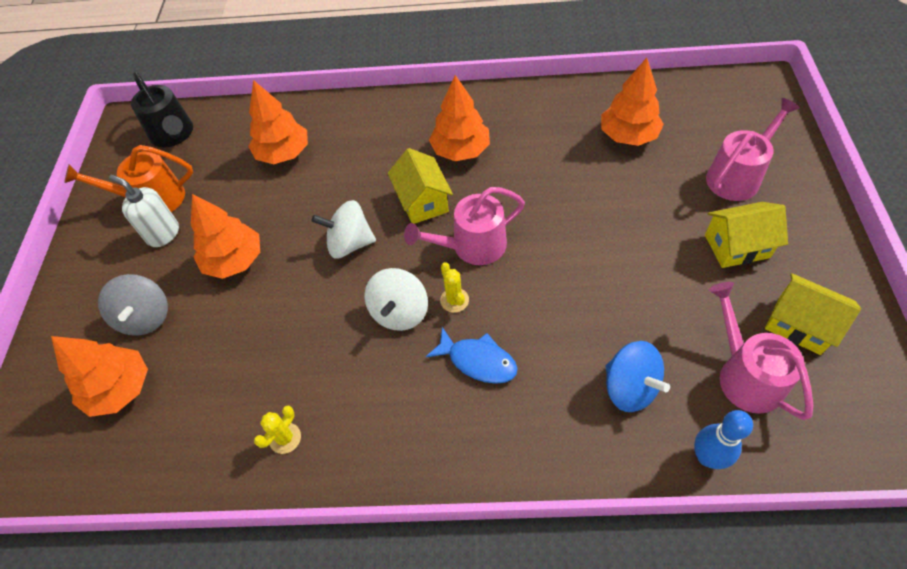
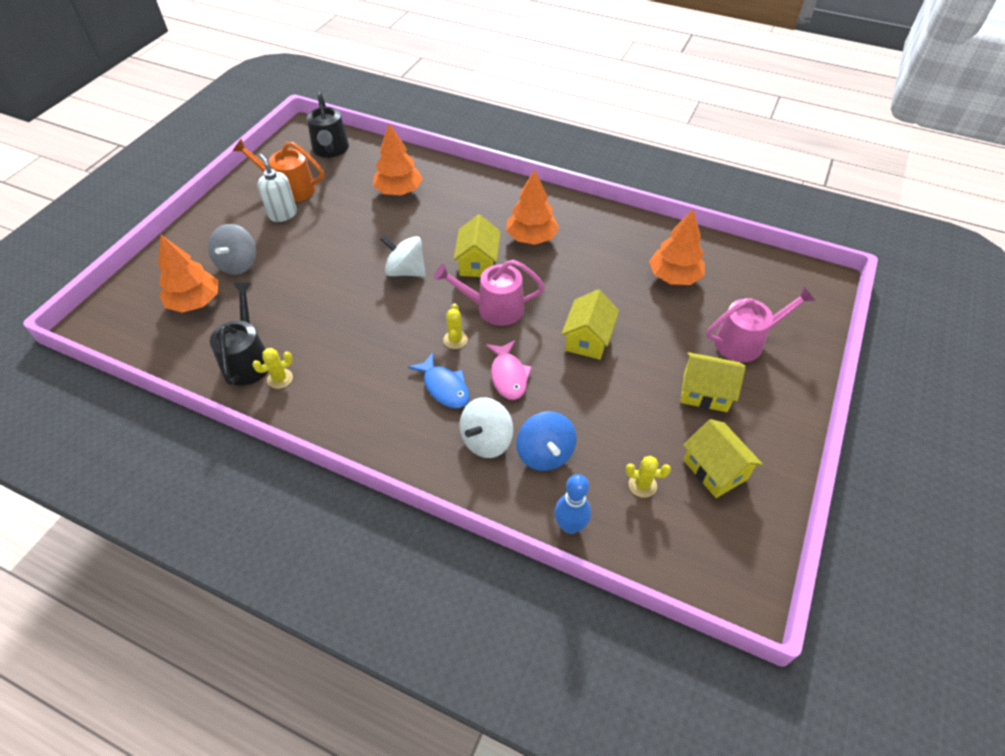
camera: 20 degrees right, 5 degrees down
orange tree [191,194,260,279] -> none
white spinning top [364,268,428,331] -> white spinning top moved to [459,397,513,458]
pink watering can [709,282,813,420] -> yellow cactus [626,456,671,498]
none -> black watering can [210,282,268,386]
none -> pink fish [486,340,532,400]
none -> yellow house [561,289,619,360]

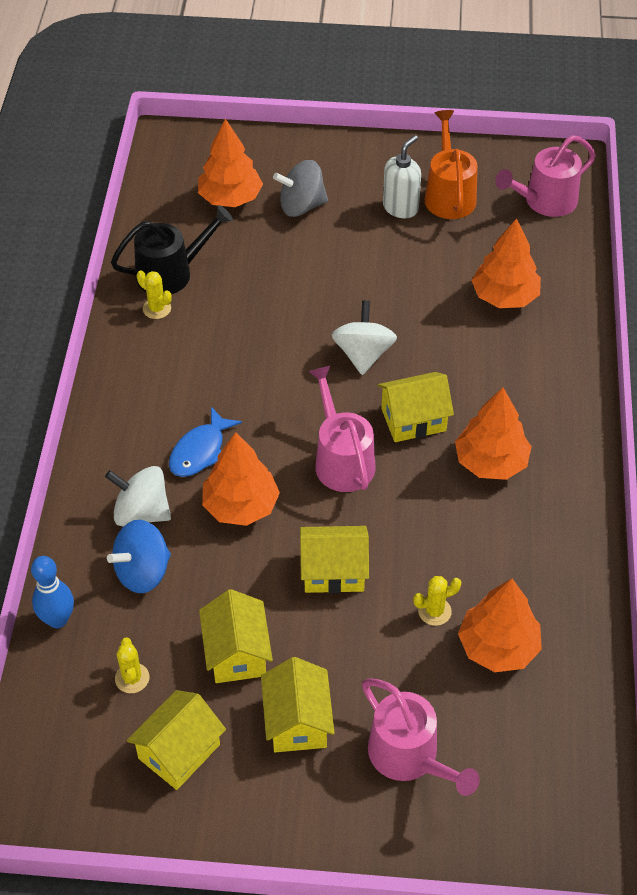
camera: 70 degrees right, 0 degrees up
black watering can [307,92,349,158] -> pink watering can [495,135,596,217]
yellow cactus [443,303,468,349] -> yellow cactus moved to [413,576,461,626]
pink fish [486,340,532,400] -> orange tree [202,432,280,526]
none -> yellow house [199,589,273,683]

